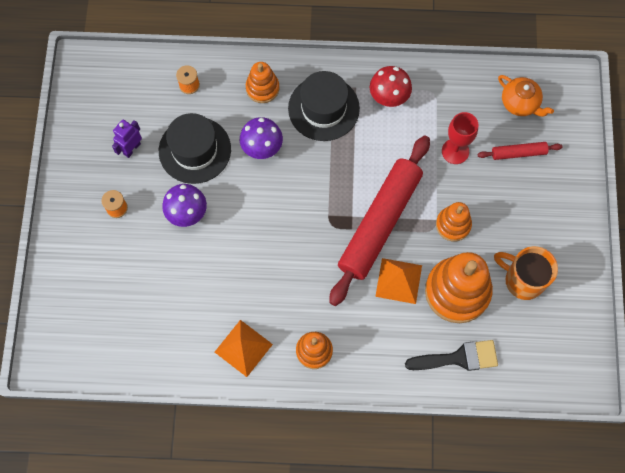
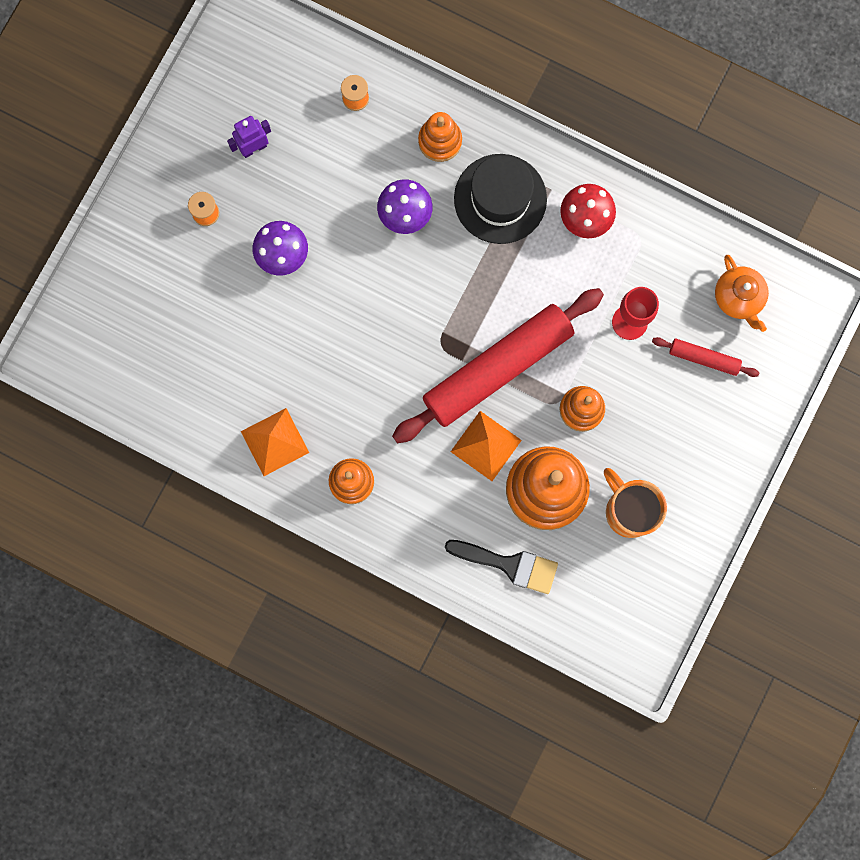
camera: 25 degrees right, 10 degrees up
black hat [159,113,231,184] -> none

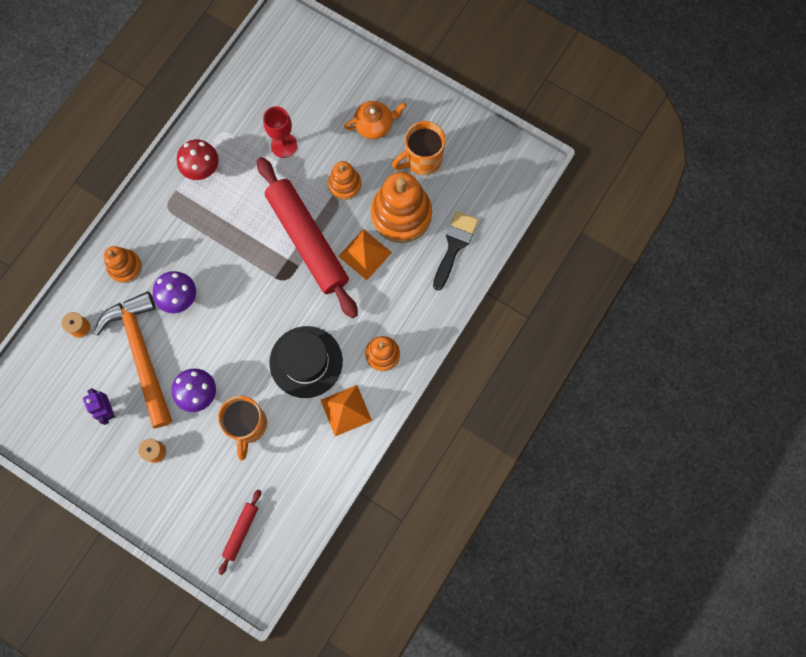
camera: 85 degrees left, 5 degrees down
black hat [454,154,547,244] -> black hat moved to [269,326,343,398]
red rolling pin [652,337,759,377] -> red rolling pin moved to [219,489,261,575]
orange teapot [715,255,769,332] -> orange teapot moved to [344,101,406,139]
none -> orange hammer [94,291,172,428]
none -> orange mug [218,396,267,461]

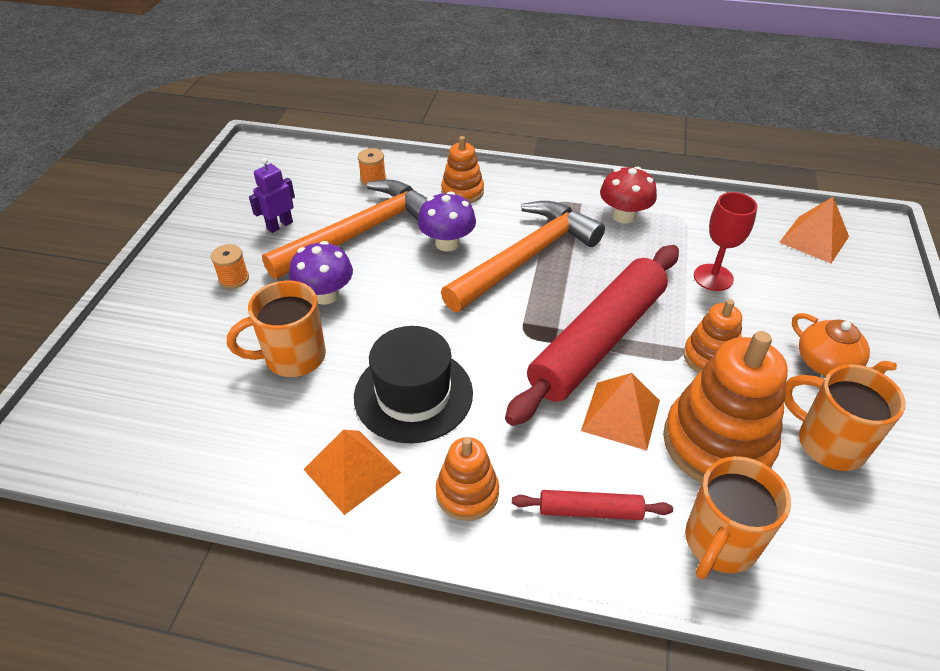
camera: 70 degrees right, 30 degrees down
red rolling pin [219,489,261,575] -> red rolling pin moved to [512,490,673,520]
black brush [433,211,478,291] -> orange mug [685,456,791,579]
none -> orange hammer [441,201,605,312]
none -> orange pyramid [779,197,849,263]

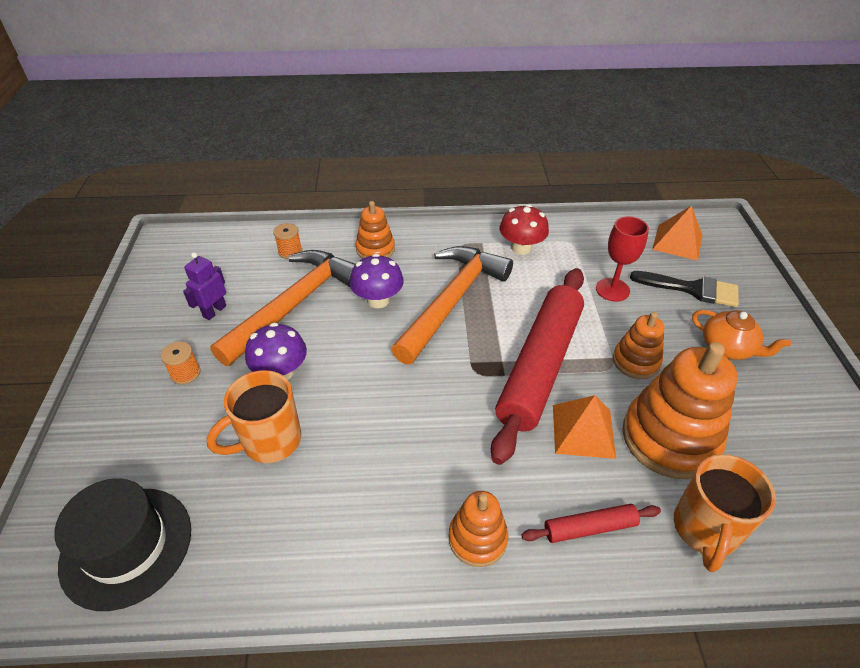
camera: 15 degrees left, 0 degrees up
orange pyramid [303,430,401,515] -> none
black hat [354,326,473,443] -> black hat moved to [54,478,191,611]
orange mug [784,364,906,471] -> none
none -> black brush [630,271,739,307]

